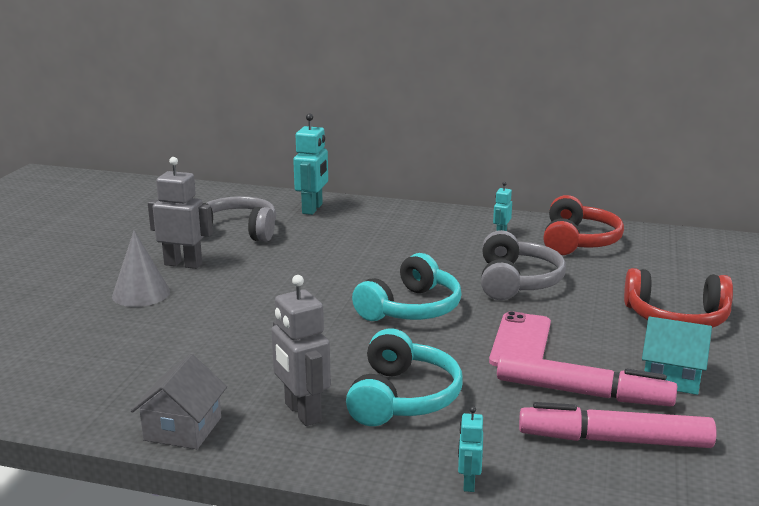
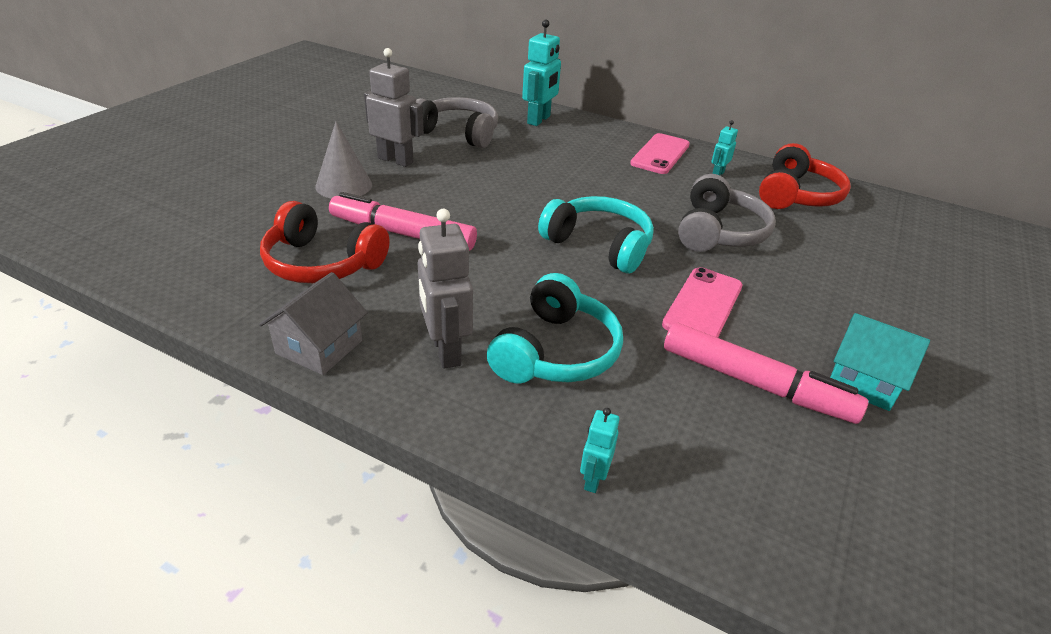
camera: 10 degrees right, 15 degrees up
turquoise headphones [352,253,462,321] -> turquoise headphones turned 105 degrees counterclockwise [538,196,654,273]
pink marker [519,402,716,448] -> pink marker moved to [329,192,477,251]
red headphones [624,268,733,328] -> red headphones moved to [260,201,389,283]
none -> pink phone [630,133,690,174]

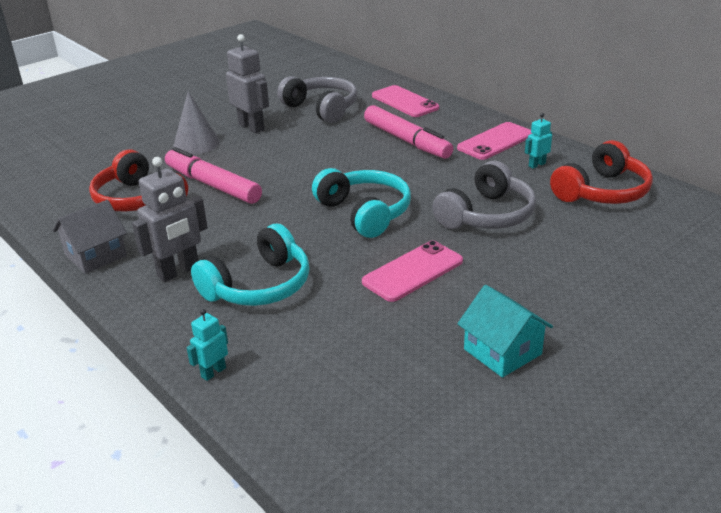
camera: 25 degrees right, 5 degrees down
grey robot [418,209,473,368] -> grey robot turned 135 degrees counterclockwise [132,157,208,282]
turquoise robot [522,19,561,126] -> pink phone [372,85,439,117]
pink marker [664,323,868,424] -> pink marker moved to [364,105,453,159]

